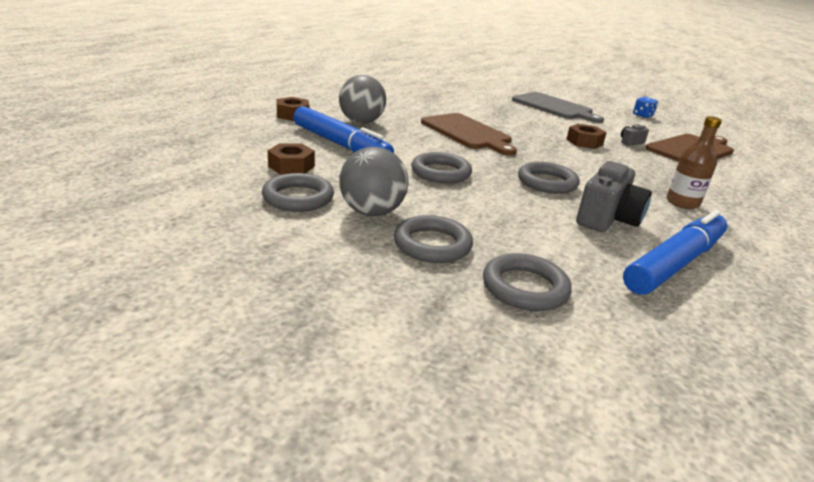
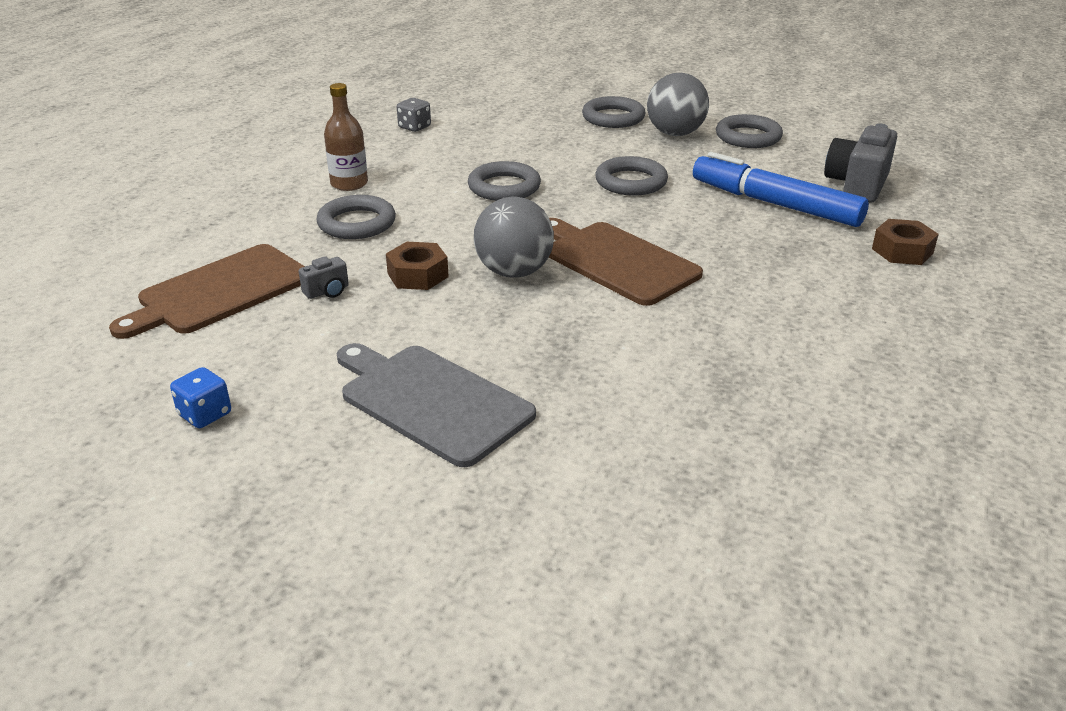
camera: 175 degrees right, 5 degrees up
brown nut [268,143,315,175] -> none
grey ball [339,75,386,124] -> grey ball moved to [474,197,554,278]
grey ring [483,253,572,311] -> grey ring moved to [316,195,396,239]
grey camera [576,161,652,232] -> grey camera moved to [824,123,897,202]
blue marker [623,210,728,295] -> grey dice [397,98,431,132]

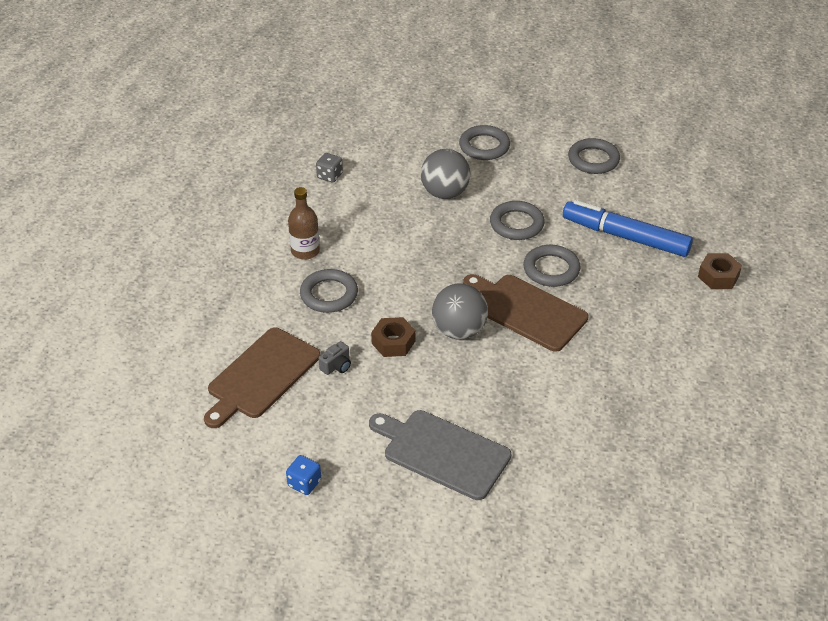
camera: 10 degrees left, 10 degrees up
grey ring [468,161,541,201] -> grey ring moved to [523,245,580,287]
grey ball [647,73,709,136] -> grey ball moved to [421,149,470,199]
grey camera [824,123,897,202] -> none

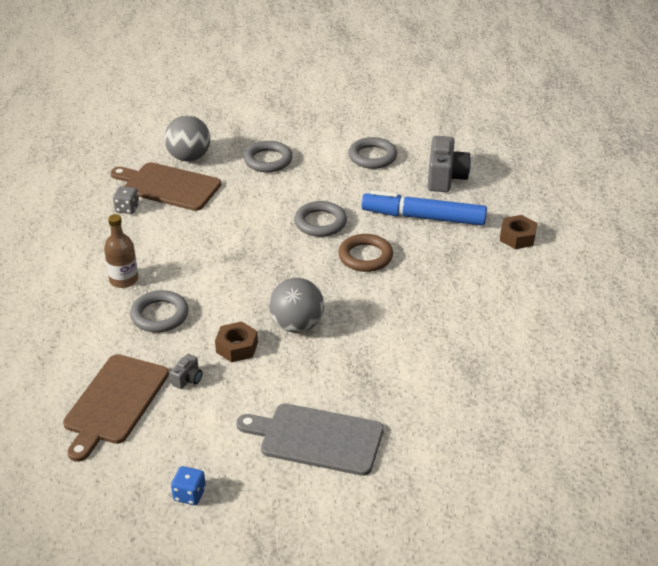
camera: 15 degrees left, 5 degrees down
grey ball [421,149,470,199] -> grey ball moved to [164,116,210,162]
brown cutting board [463,274,589,352] -> brown cutting board moved to [111,162,221,211]
grey ring [523,245,580,287] -> brown ring [338,234,393,272]
none -> grey camera [428,136,471,192]

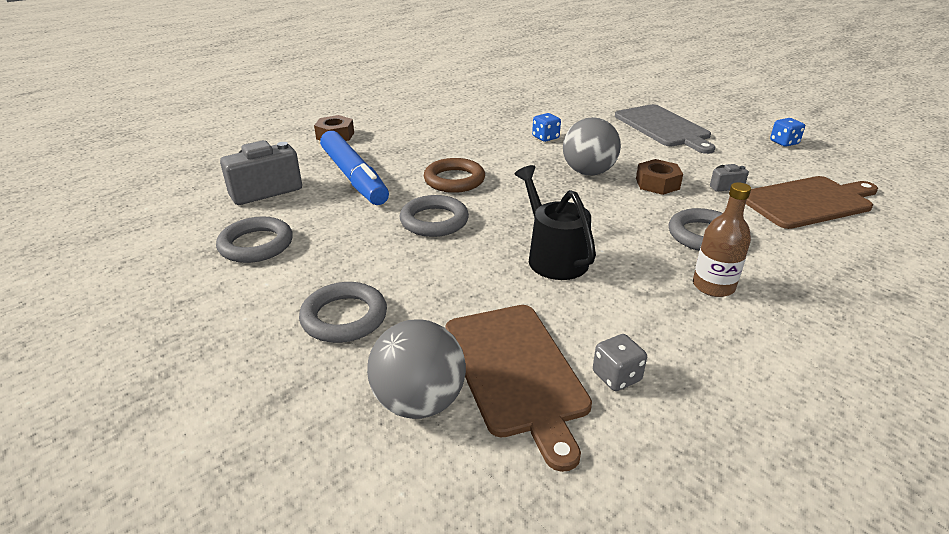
camera: 130 degrees left, 5 degrees down
none -> black watering can [515,165,596,280]
none -> blue dice [532,113,561,142]

